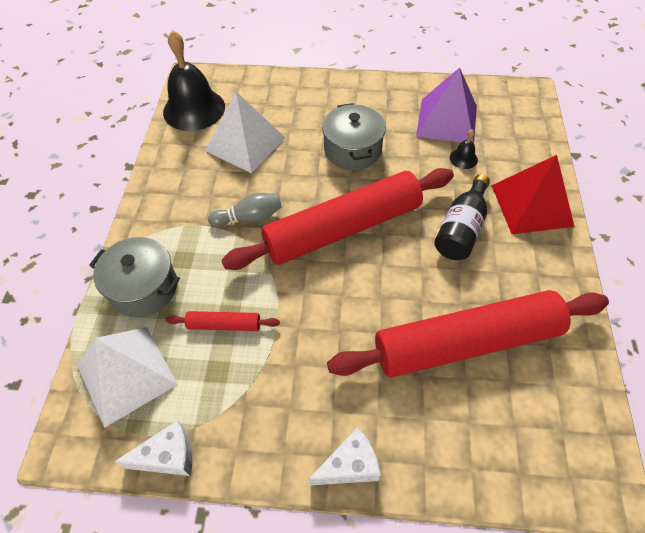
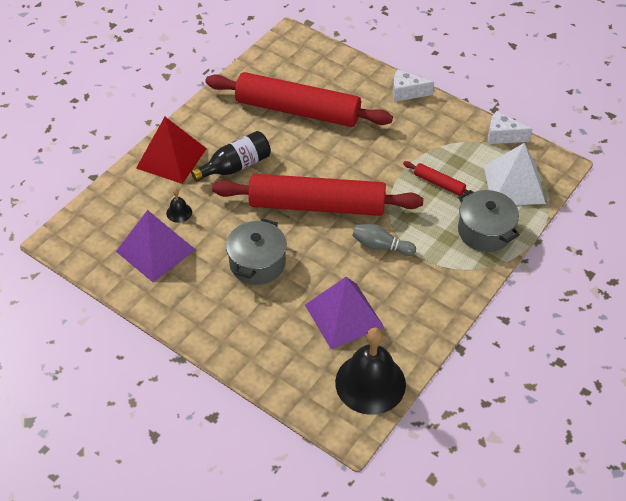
camera: 150 degrees left, 5 degrees down
white pyramid [205,92,286,174] -> purple pyramid [305,277,384,349]

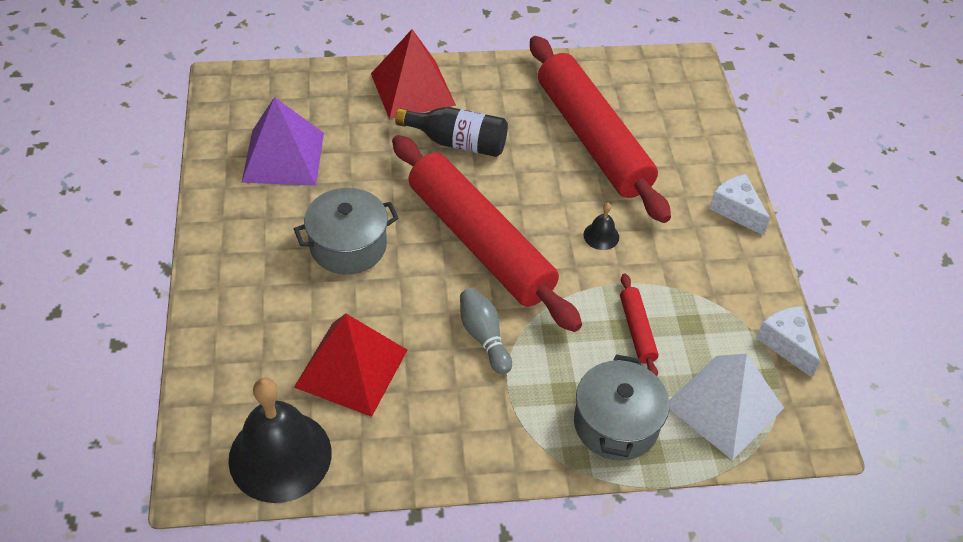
camera: 45 degrees right, 0 degrees up
black bell [166,189,192,223] -> black bell moved to [584,203,619,250]
purple pyramid [305,277,384,349] -> red pyramid [294,314,407,417]

